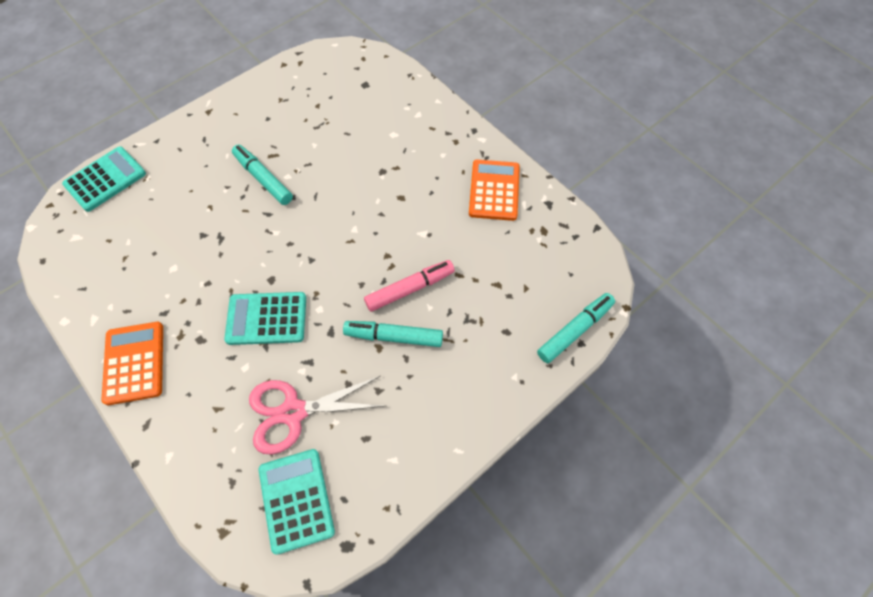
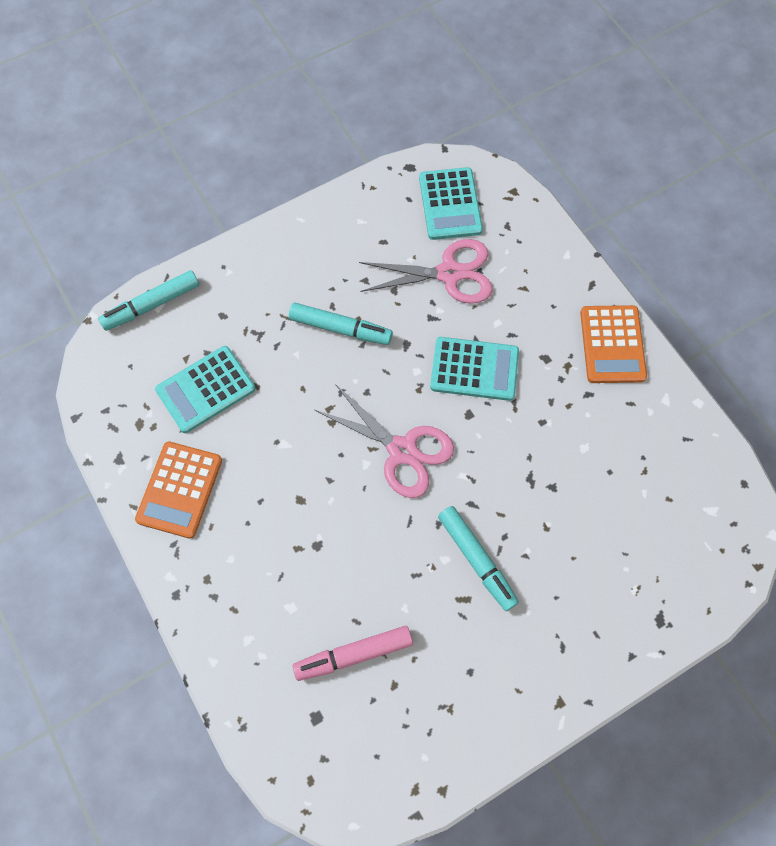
camera: 170 degrees left, 5 degrees up
turquoise calculator [62,146,146,212] -> turquoise calculator moved to [155,346,255,433]
pink marker [364,260,455,312] -> pink marker moved to [293,626,413,681]
none -> pink scissors [315,384,454,498]

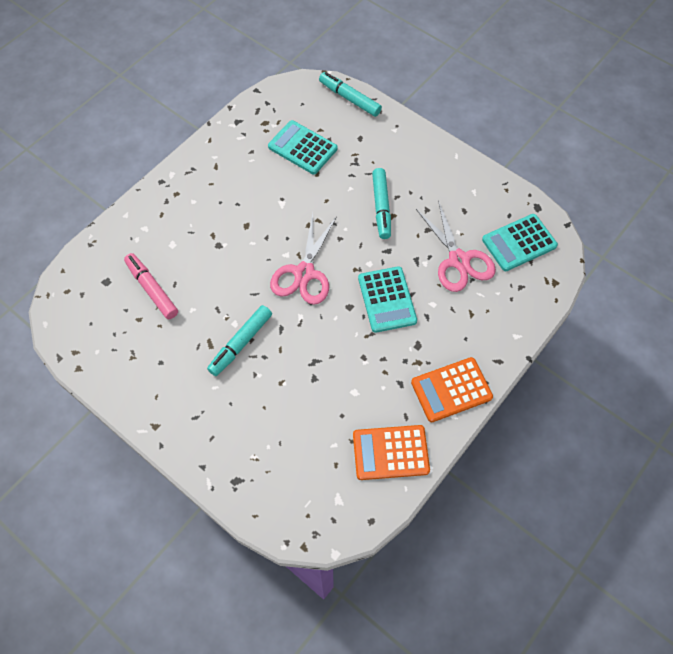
camera: 70 degrees right, 5 degrees down
orange calculator [135,441,222,539] -> orange calculator moved to [353,425,430,480]

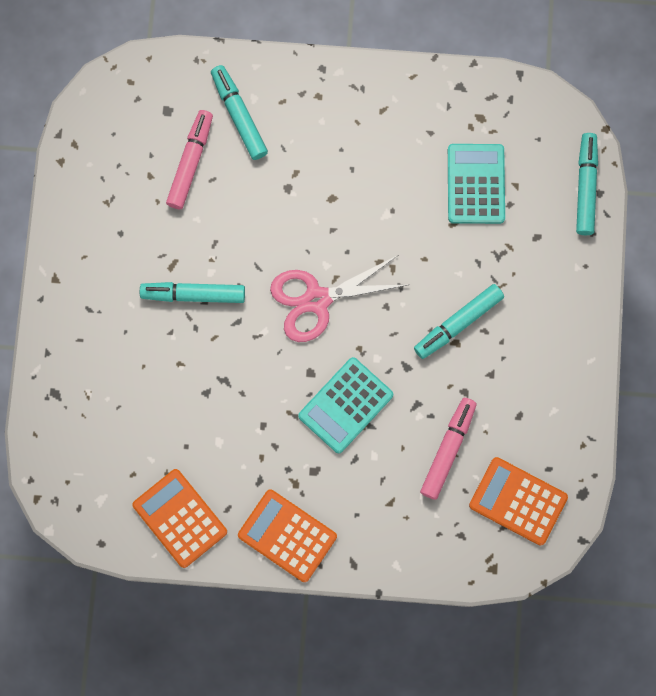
camera: 55 degrees right, 15 degrees up
pink scissors [416,200,496,292] -> pink marker [420,398,477,500]
turquoise calculator [482,214,558,271] -> orange calculator [469,457,568,545]
none -> turquoise marker [211,65,268,160]

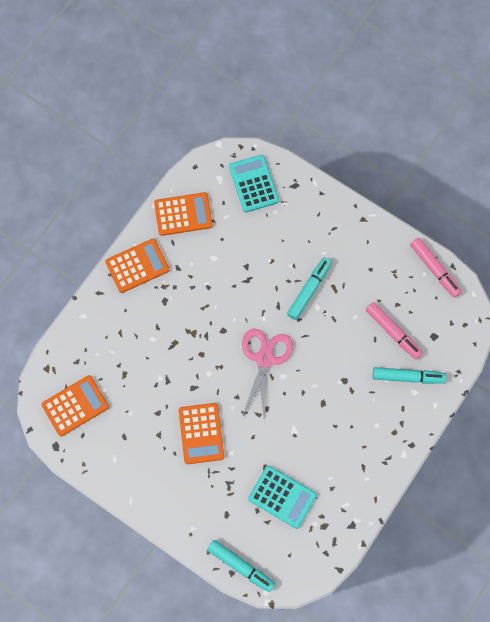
camera: 120 degrees right, 5 degrees down
turquoise calculator [298,357,393,453] -> turquoise calculator moved to [229,155,279,212]
turquoise marker [414,284,504,359] -> orange calculator [179,403,224,464]
pink marker [420,398,477,500] -> pink marker moved to [410,238,462,297]

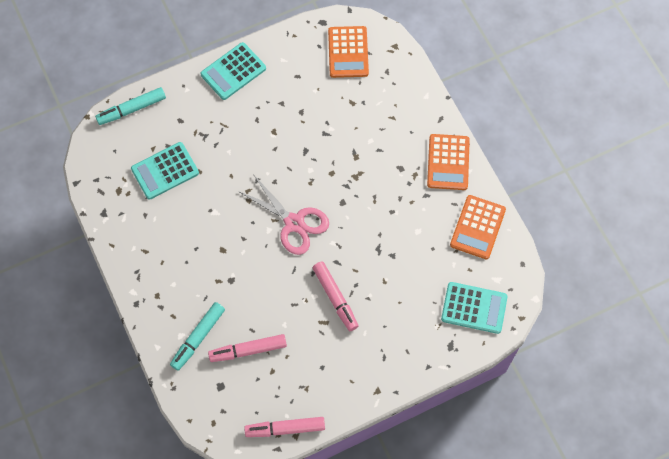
camera: 120 degrees right, 5 degrees down
orange calculator [179,403,224,464] -> none
turquoise marker [287,257,332,320] -> pink marker [312,261,358,331]
none -> turquoise calculator [200,42,266,100]

